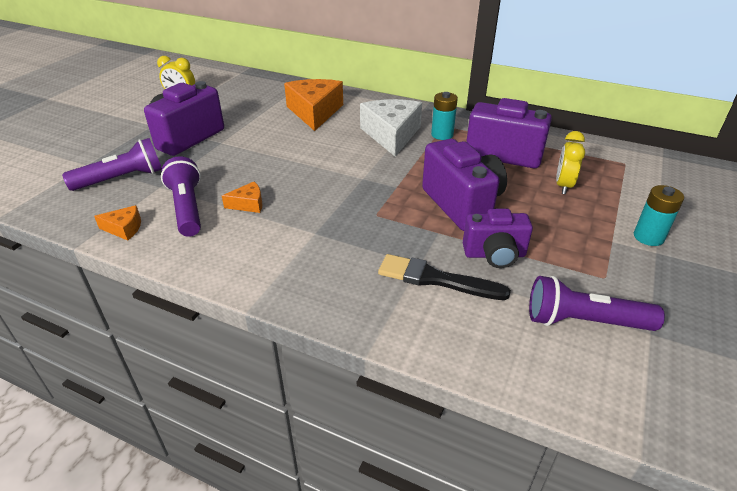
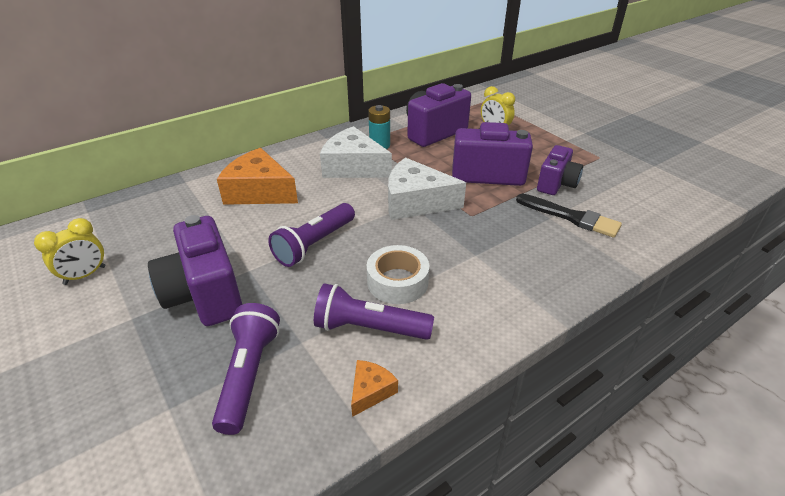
camera: 60 degrees left, 0 degrees up
orange cheese [222,182,263,213] -> white tape [367,245,429,304]
black brush [378,254,511,300] -> black brush turned 105 degrees counterclockwise [516,194,622,238]
purple flashlight [529,276,665,331] -> purple flashlight moved to [268,203,355,267]
turquoise battery [634,185,684,246] -> none
none -> white cheese [388,157,466,220]

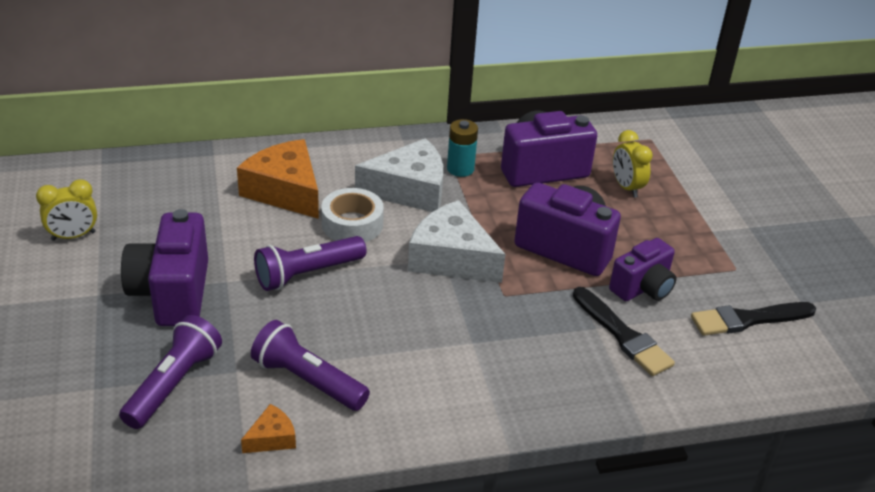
camera: 20 degrees right, 0 degrees up
white cheese [320,126,392,178] -> white cheese turned 120 degrees clockwise [355,138,443,212]
white tape [367,245,429,304] -> white tape moved to [321,188,384,242]
none -> black brush [691,302,816,336]

